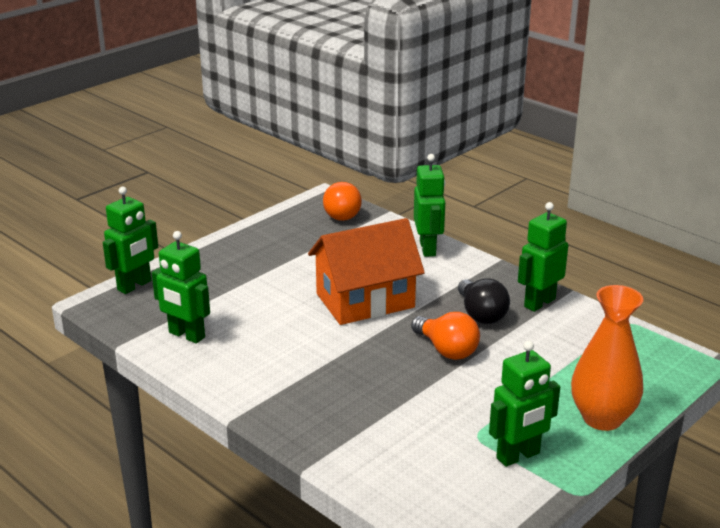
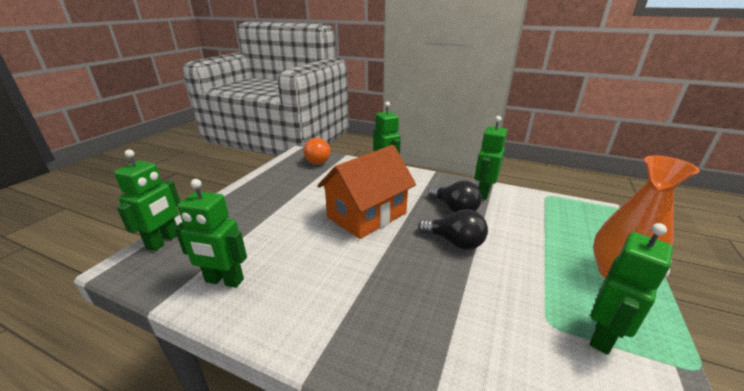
camera: 20 degrees left, 0 degrees up
orange light bulb [411,312,480,360] -> black light bulb [418,209,488,250]

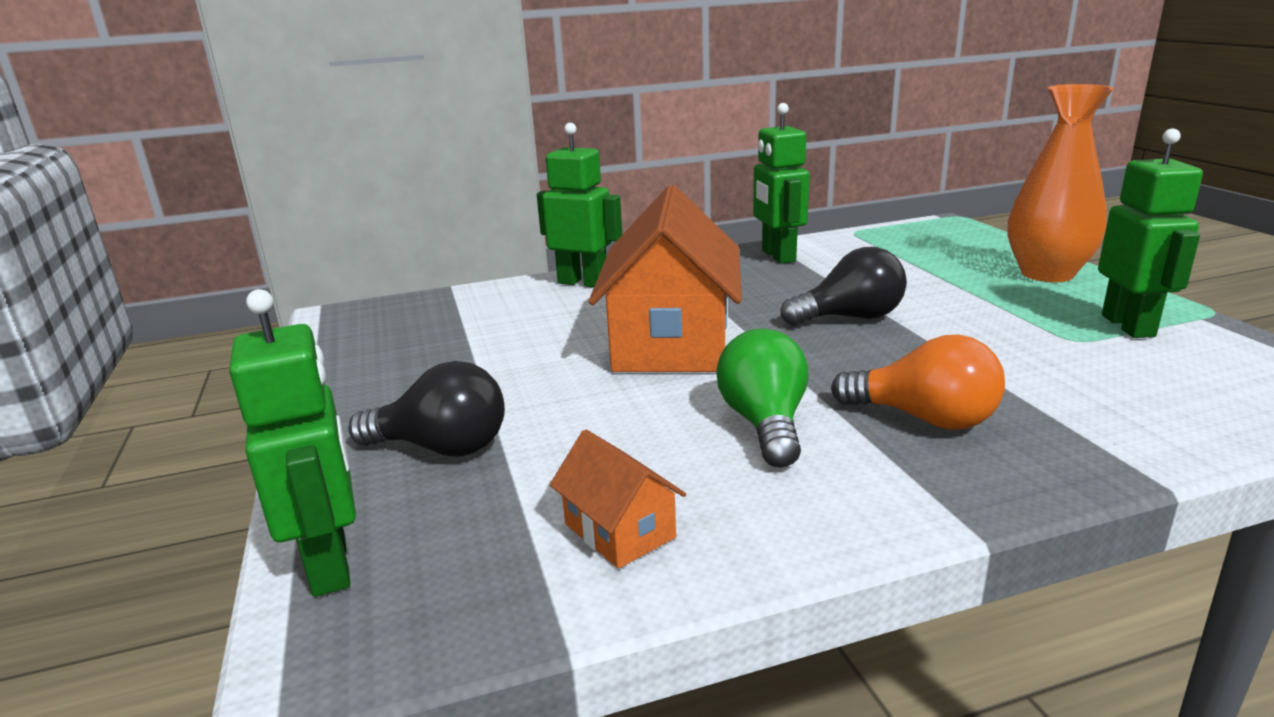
camera: 40 degrees left, 5 degrees down
green robot [174,179,247,288] -> orange house [550,429,686,569]
orange light bulb [303,138,331,165] -> orange light bulb moved to [831,335,1005,430]
black light bulb [428,181,482,213] -> black light bulb moved to [348,361,505,456]
none -> green light bulb [716,328,808,468]

